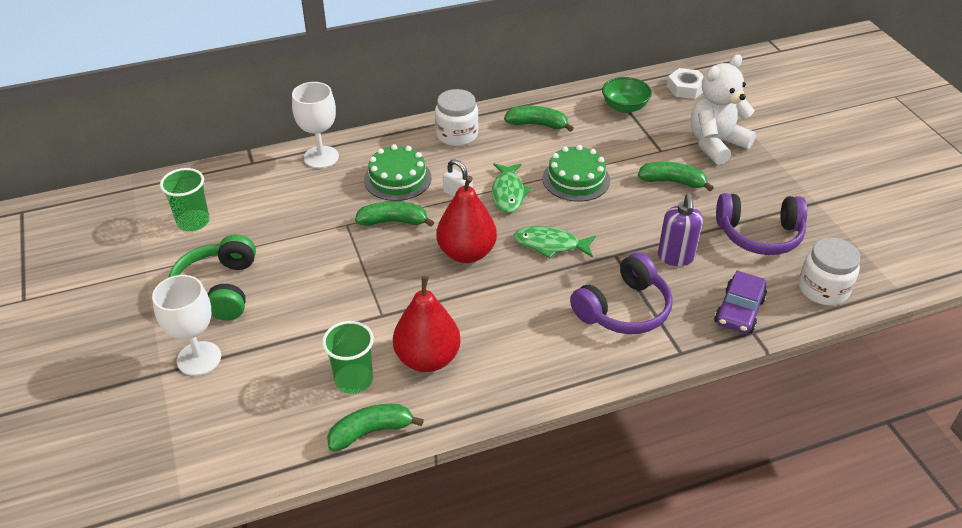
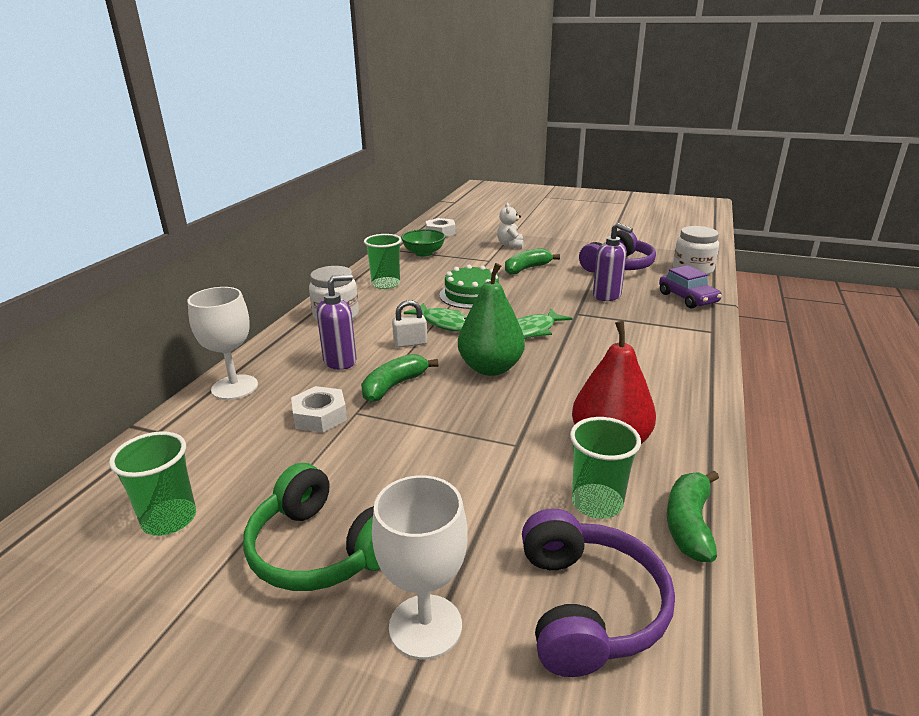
camera: 50 degrees left, 15 degrees down
green cake [364,144,432,201] -> purple soap dispenser [317,274,356,370]
red pear [436,176,497,263] -> green pear [458,263,525,376]
green banana [504,106,573,132] -> green cup [364,234,402,289]
purple headphones [570,252,673,334] -> purple headphones moved to [522,508,675,677]
white teddy bear [691,54,756,165] -> white teddy bear [497,203,524,249], size x0.54
none -> white nut [291,386,347,433]

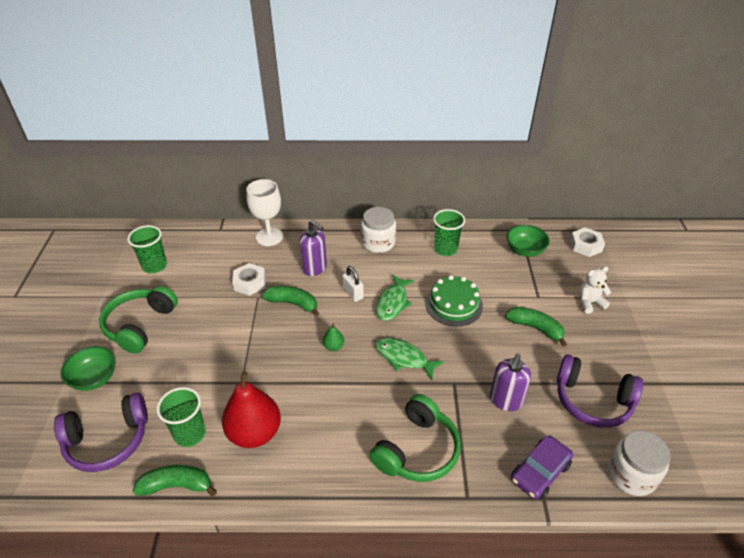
camera: 70 degrees right, 15 degrees up
white goblet [372,475,468,659] -> green bowl [60,346,116,391]
green pear [458,263,525,376] -> green pear [323,324,344,351], size x0.43
none -> green headphones [369,394,461,482]

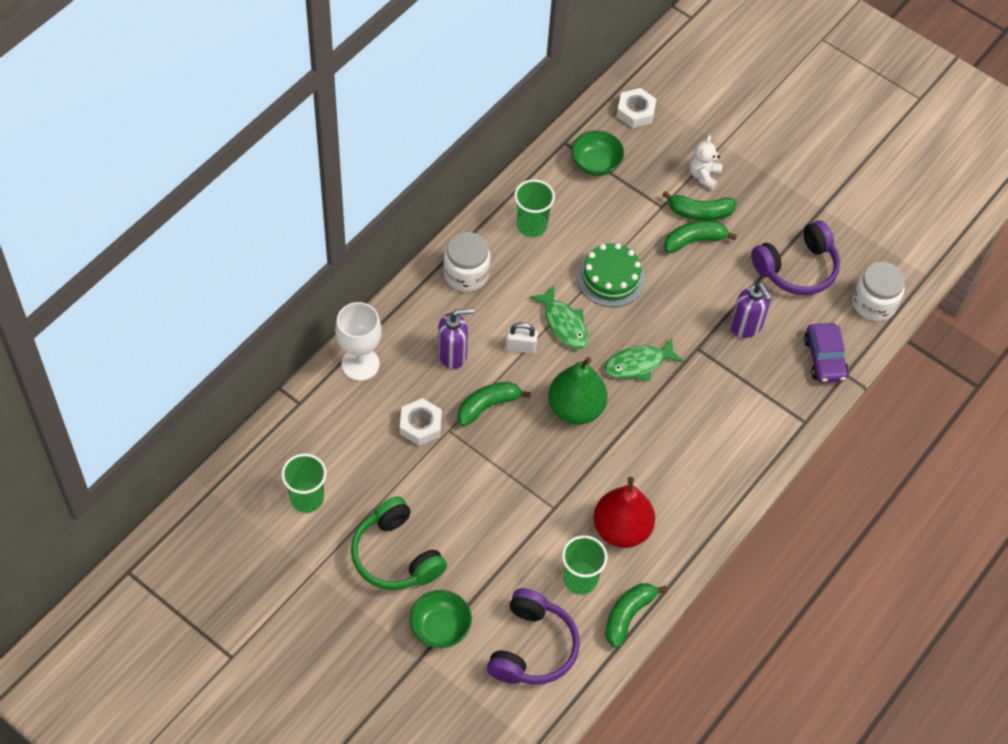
camera: 55 degrees left, 15 degrees up
green pear [323,324,344,351] -> green pear [548,357,607,425], size x2.34
green headphones [369,394,461,482] -> none
none -> green banana [662,191,736,221]

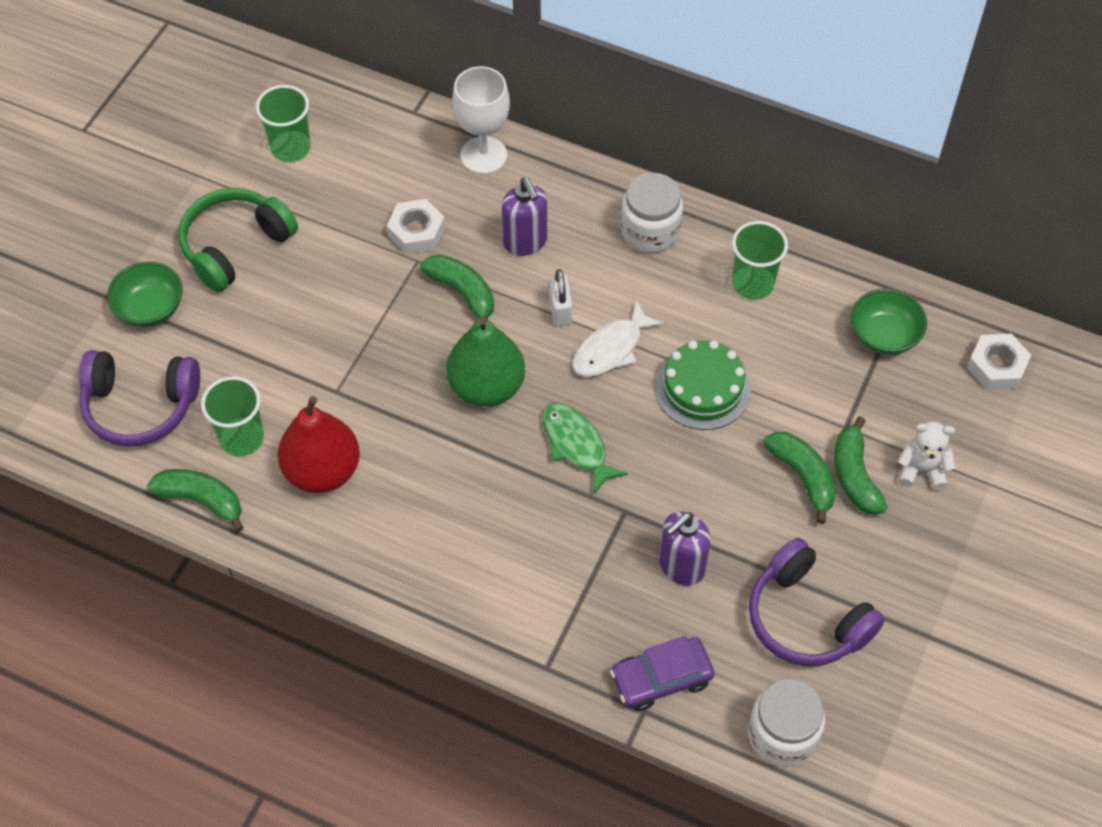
camera: 80 degrees right, 0 degrees up
green fish [530,286,588,349] -> white fish [573,300,665,377]

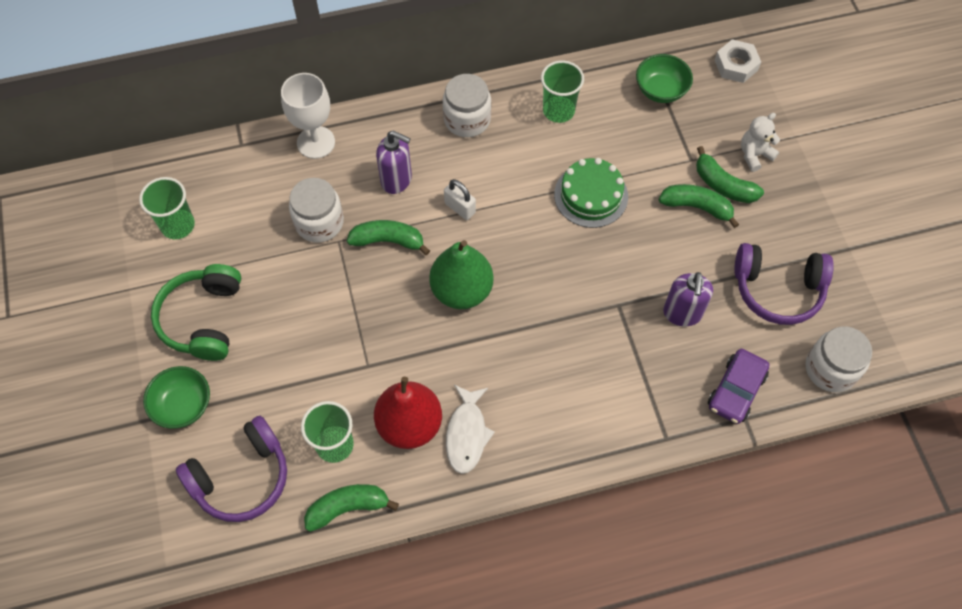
camera: 40 degrees left, 5 degrees up
white nut [387,199,445,254] -> white jar [289,178,344,242]
green fish [542,402,628,494] -> none
white fish [573,300,665,377] -> white fish moved to [446,385,495,474]

